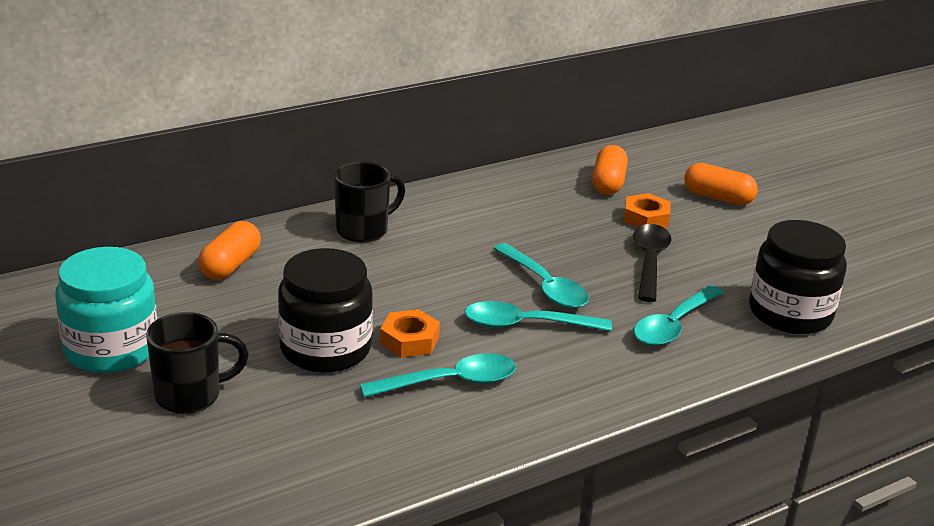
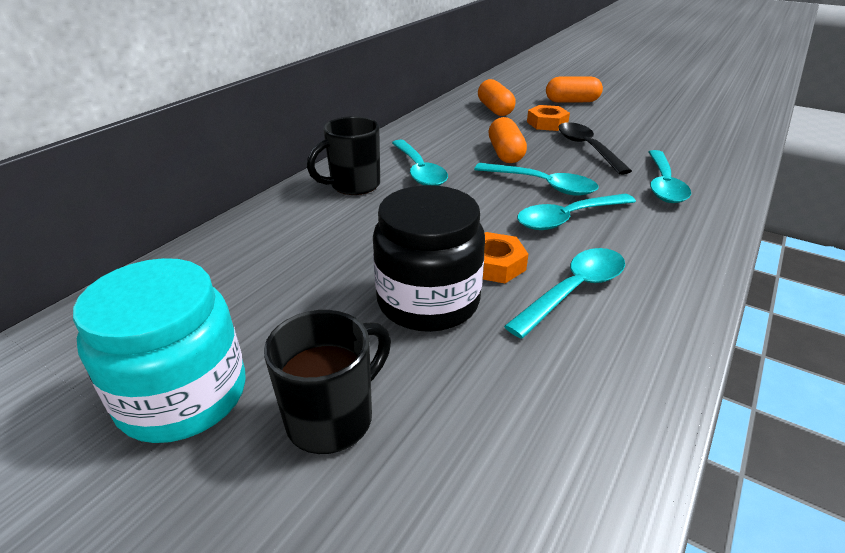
camera: 25 degrees left, 5 degrees up
orange capsule [198,221,261,280] -> orange capsule moved to [489,117,527,163]
black mug [334,162,405,243] -> black mug turned 150 degrees counterclockwise [307,116,380,195]
black jar [749,220,847,334] -> none
none -> turquoise spoon [392,140,448,186]

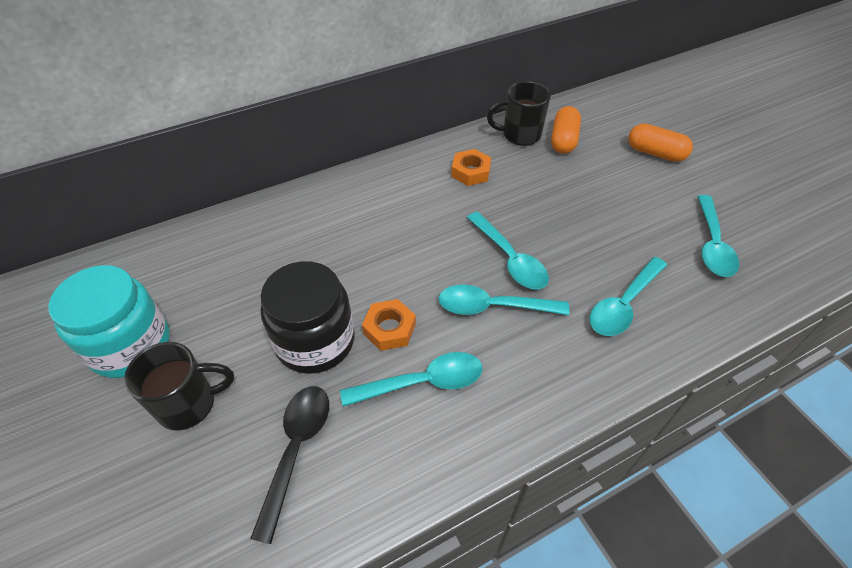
camera: 30 degrees right, 15 degrees up
black mug [307,116,380,195] -> black mug moved to [487,82,551,146]
turquoise spoon [392,140,448,186] -> turquoise spoon moved to [697,195,739,277]
orange capsule [489,117,527,163] -> none
orange nut [527,105,570,131] -> orange nut moved to [451,149,491,186]
black spoon [558,122,632,175] -> black spoon moved to [250,386,329,544]

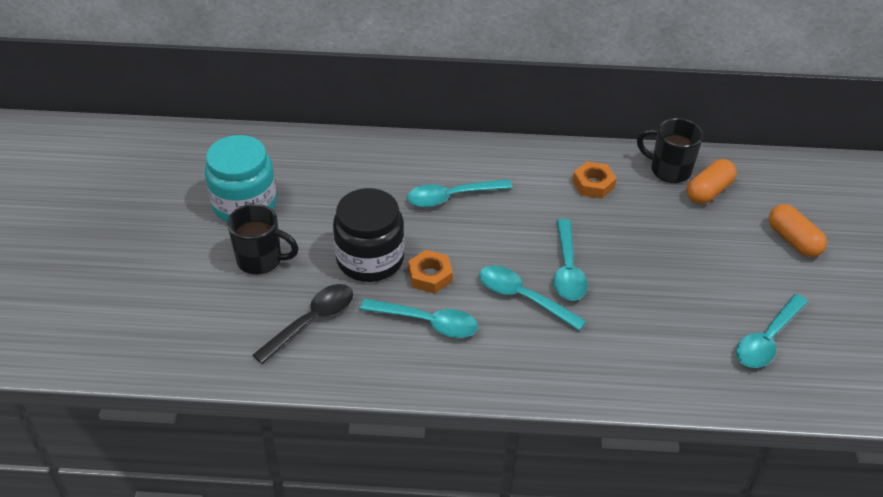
camera: 30 degrees right, 5 degrees down
turquoise spoon [590,257,667,336] -> turquoise spoon moved to [407,179,512,208]

